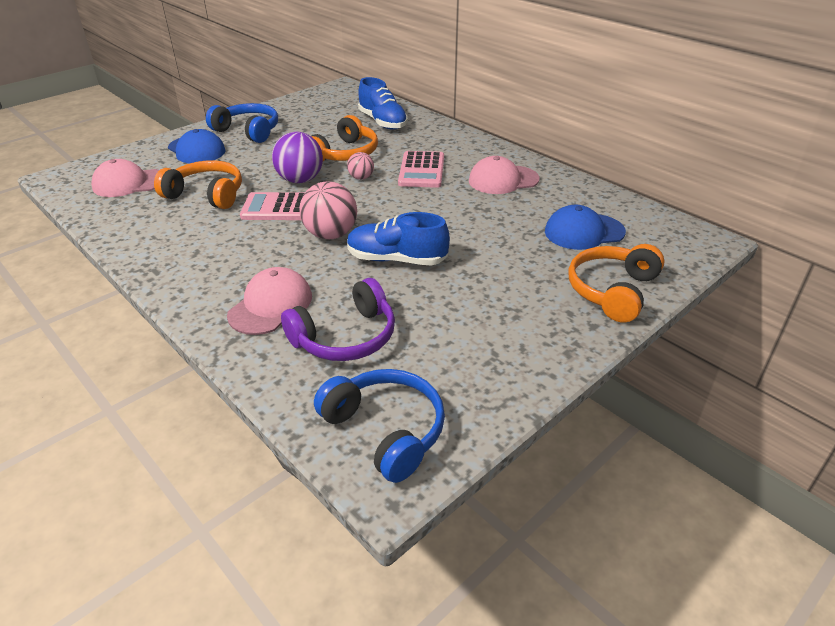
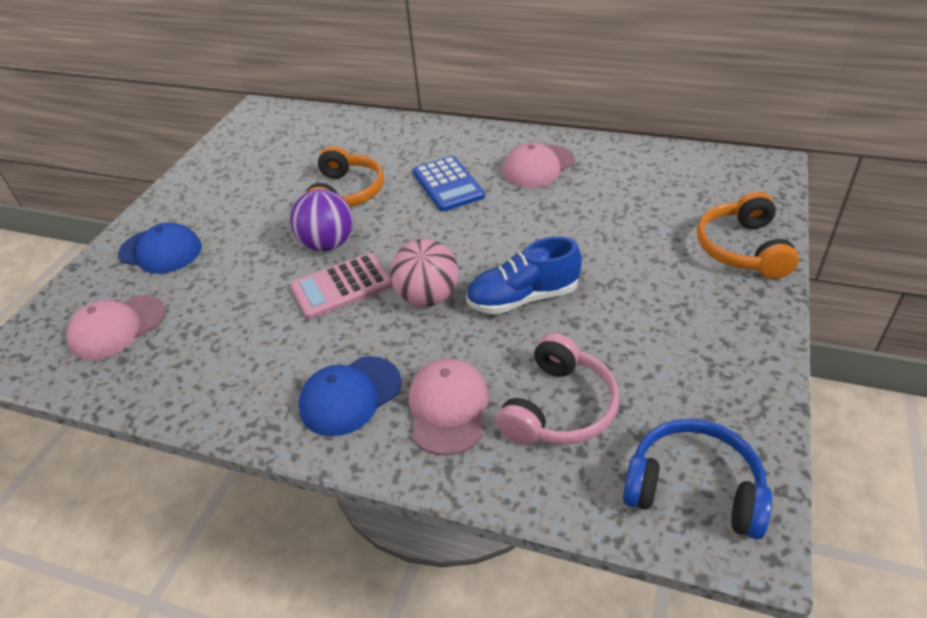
camera: 25 degrees left, 5 degrees up
orange headphones [154,160,242,209] -> none
blue headphones [206,103,278,143] -> none
purple headphones [281,278,395,361] -> pink headphones [496,333,620,445]
pink ball [347,152,374,180] -> none
blue shoe [358,77,408,130] -> none
pink calculator [398,151,444,188] -> blue calculator [412,156,485,211]
blue cap [545,205,626,250] -> blue cap moved to [298,356,402,436]

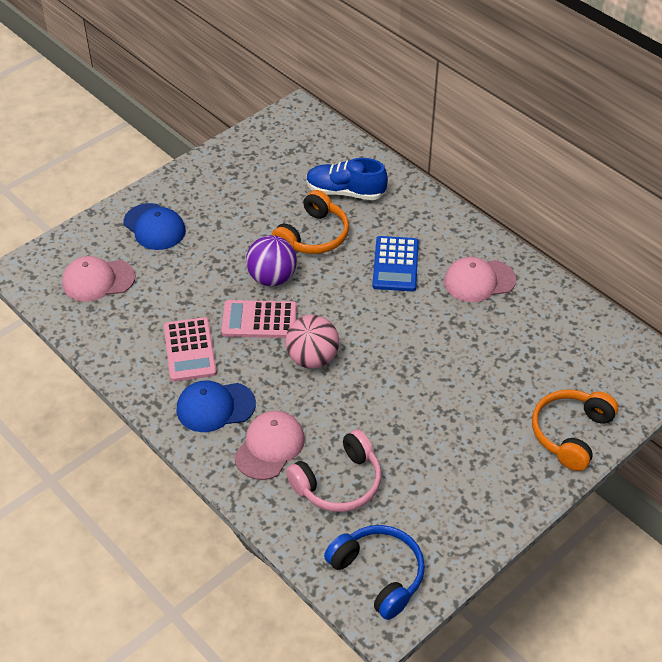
camera: 25 degrees right, 5 degrees up
blue shoe [466,237,582,314] -> blue shoe moved to [306,158,388,200]
none -> pink calculator [164,317,217,382]

